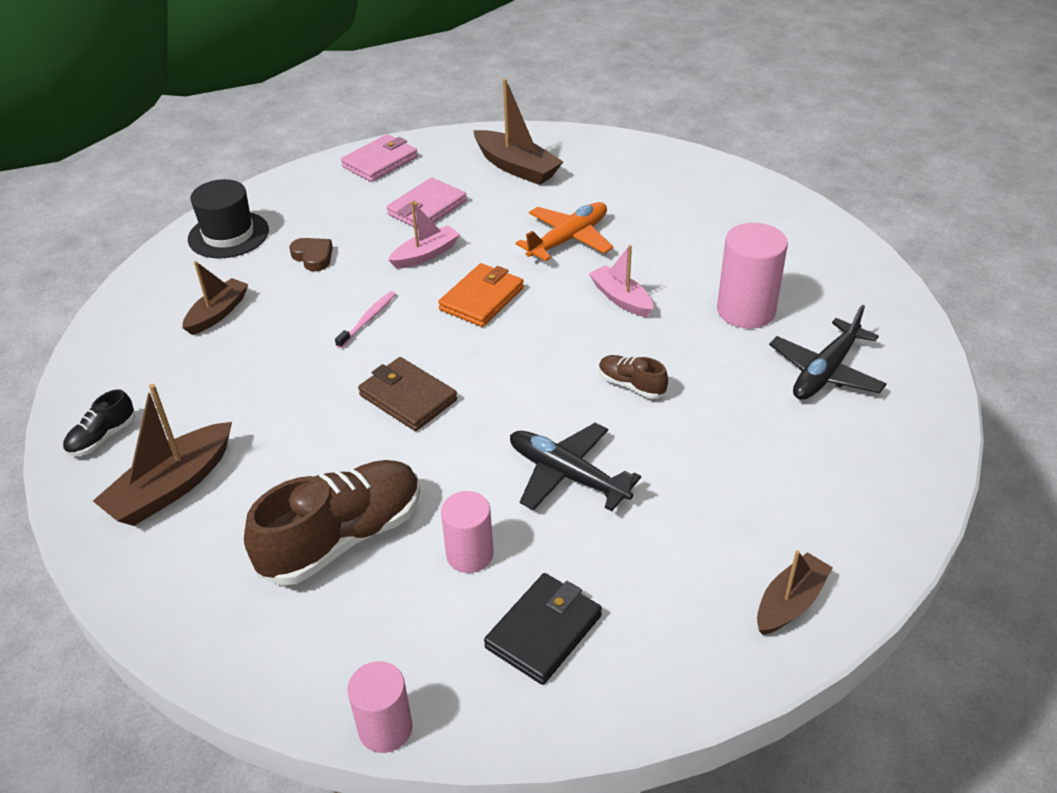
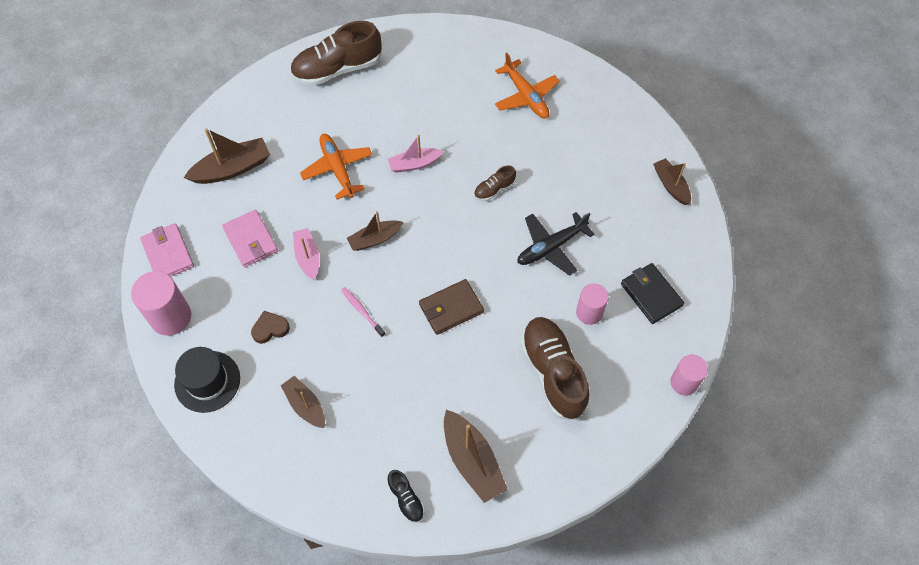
camera: 70 degrees left, 20 degrees up
orange wallet [438,263,524,327] -> brown boat [347,211,404,251]
pink cylinder [717,223,788,329] -> pink cylinder moved to [131,271,191,336]
black plane [769,305,887,400] -> orange plane [495,53,560,118]
none -> brown shoe [290,21,381,86]

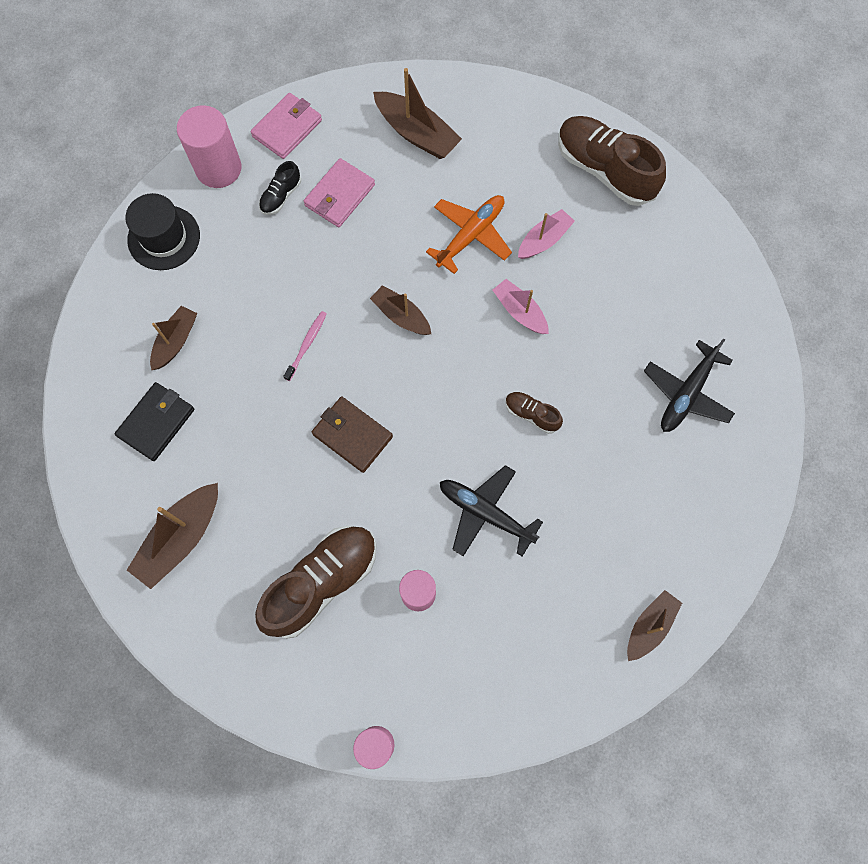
camera: 65 degrees right, 10 degrees up
brown heart [251,311,290,344] -> none
pink boat [293,228,319,280] -> pink boat moved to [518,209,575,259]
black shoe [387,470,425,523] -> black shoe moved to [259,161,301,215]
orange plane [495,53,560,118] -> black plane [644,338,735,432]
black wallet [621,263,684,324] -> black wallet moved to [115,382,194,461]

